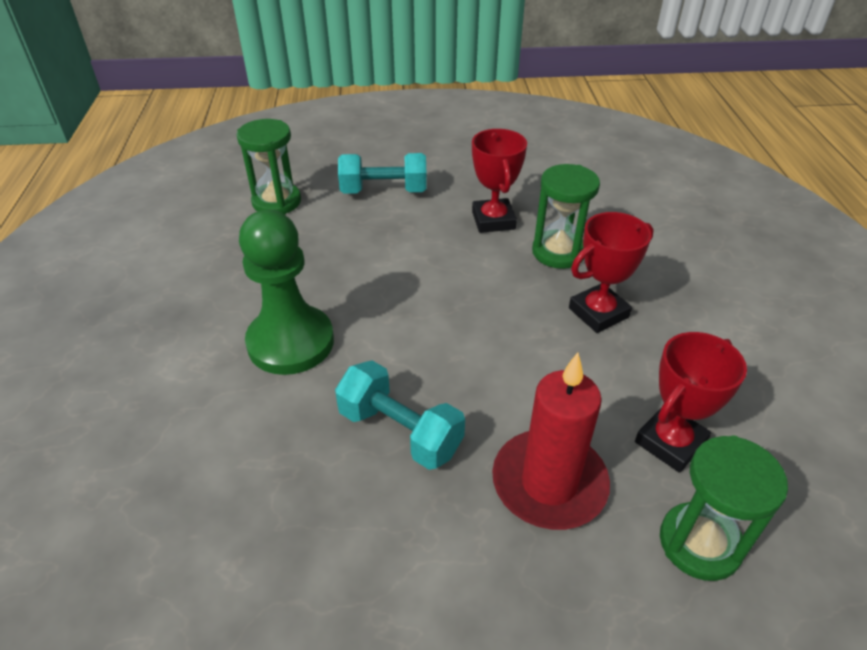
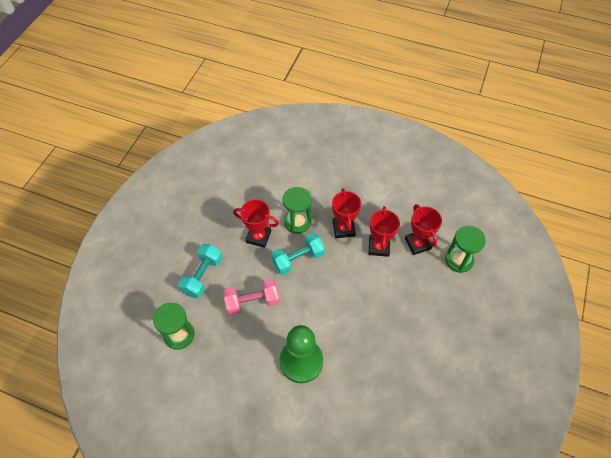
camera: 65 degrees left, 15 degrees up
turquoise dumbbell [335,360,465,470] -> turquoise dumbbell moved to [271,233,325,275]
red candle [492,352,610,530] -> none
none -> pink dumbbell [223,279,280,315]
none -> red trophy [369,206,400,257]

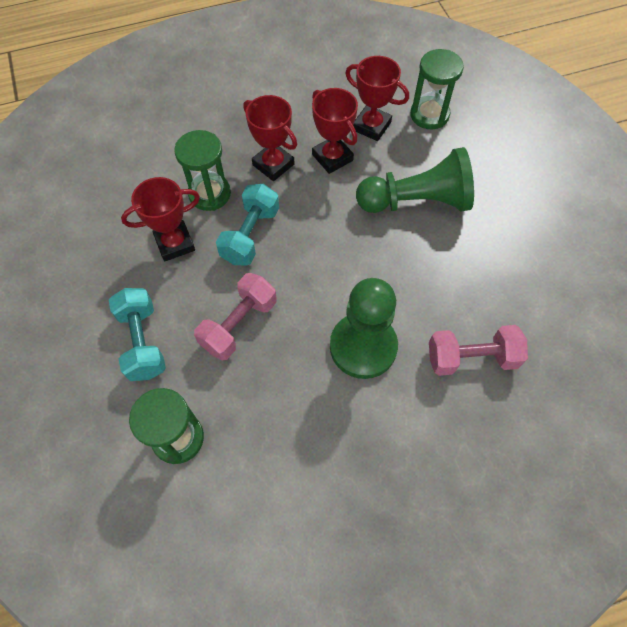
camera: 40 degrees left, 5 degrees up
none -> green pawn [356,147,474,213]
none -> pink dumbbell [429,325,528,376]

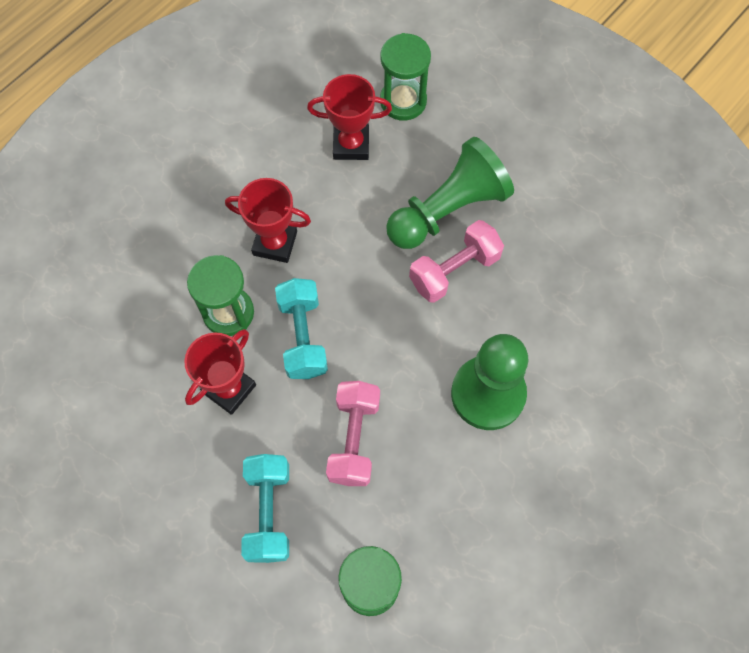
camera: 30 degrees left, 5 degrees up
turquoise dumbbell [109,288,166,381] -> turquoise dumbbell turned 45 degrees clockwise [241,454,289,563]
red trophy [312,88,358,174] -> none
pink dumbbell [429,325,528,376] -> pink dumbbell moved to [409,220,504,303]

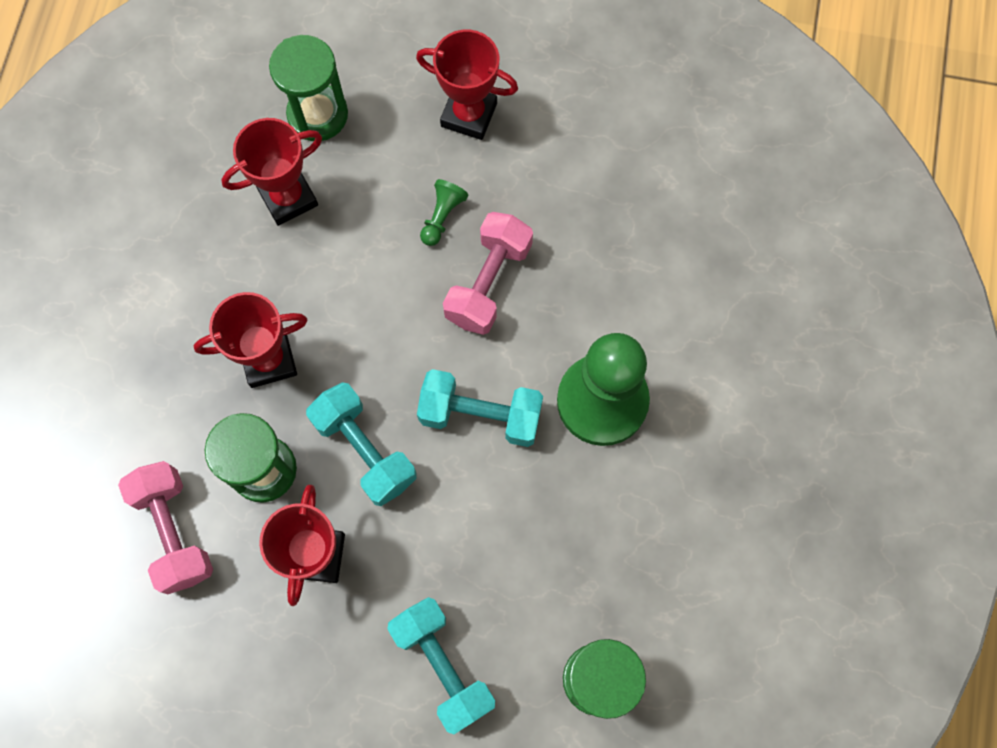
camera: 30 degrees left, 5 degrees up
pink dumbbell [326,381,380,486] -> pink dumbbell moved to [118,461,213,594]
green pawn [386,137,514,249] -> green pawn [420,179,468,246], size x0.40
none -> red trophy [416,29,518,140]
none -> turquoise dumbbell [417,369,543,447]

